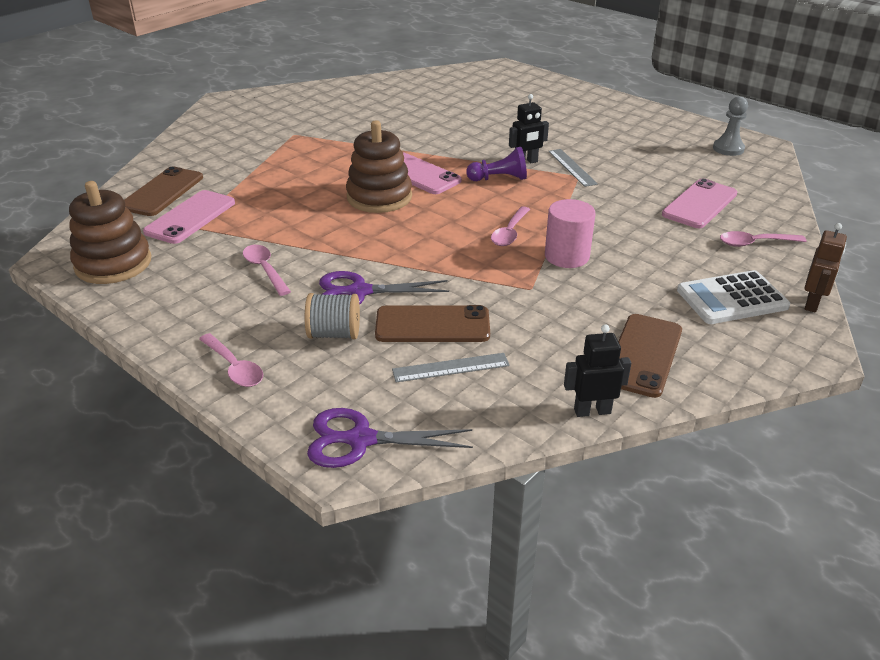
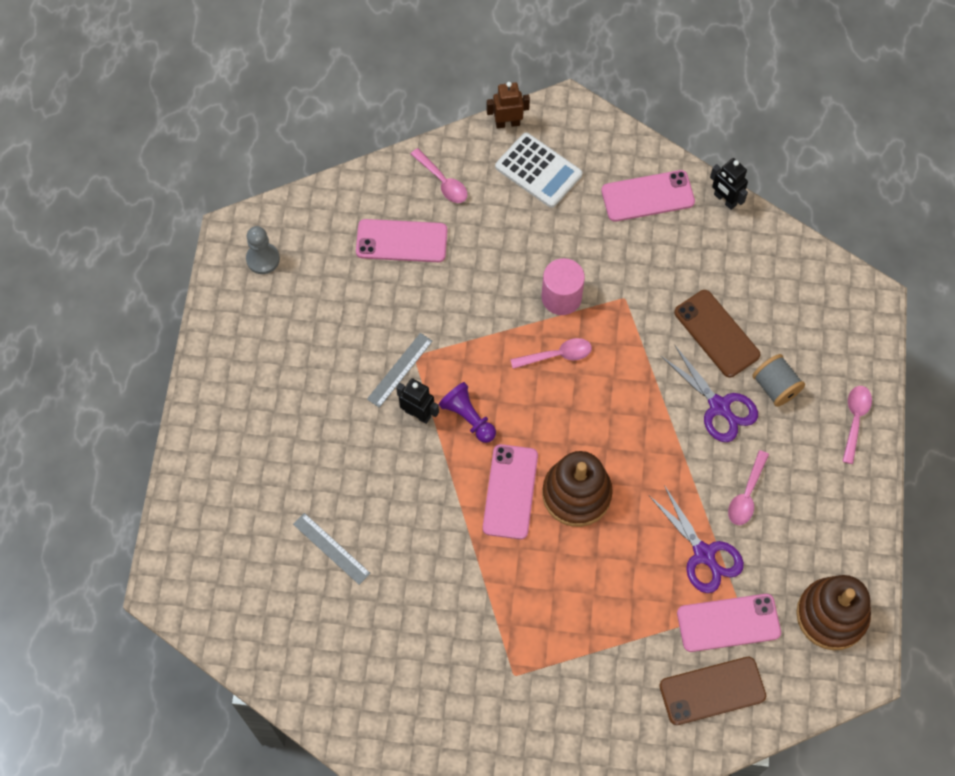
camera: 125 degrees left, 30 degrees up
purple scissors [307,408,473,468] -> purple scissors moved to [650,485,744,593]
grey ruler [392,353,510,382] -> grey ruler moved to [293,513,371,585]
brown phone [618,314,682,398] -> pink phone [601,170,695,222]

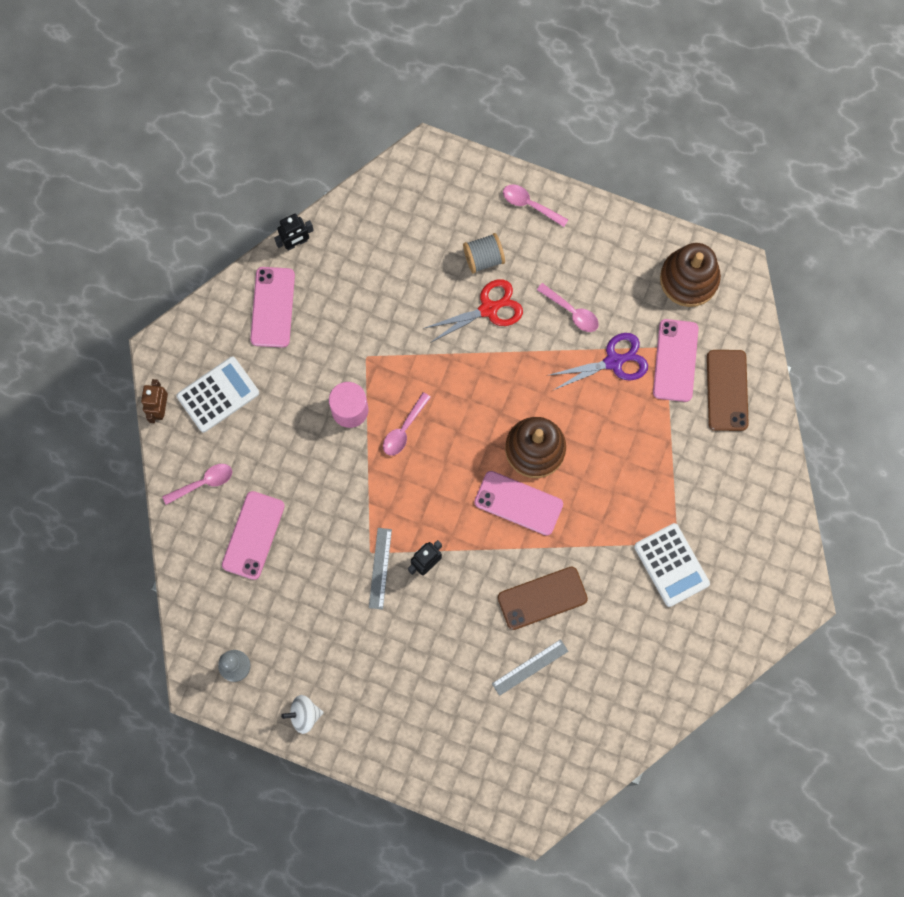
camera: 75 degrees left, 10 degrees up
grey ruler [367,333,433,408] -> grey ruler turned 45 degrees clockwise [369,528,392,609]
purple pawn [438,382,496,443] -> none
pink spoon [510,338,592,369] -> pink spoon turned 150 degrees counterclockwise [383,392,431,456]
purple scissors [661,346,758,442] -> red scissors [425,279,523,343]
brown phone [674,290,760,378] -> brown phone moved to [498,567,588,630]
none -> white spinning top [281,695,323,734]
none -> white calculator [634,523,710,607]

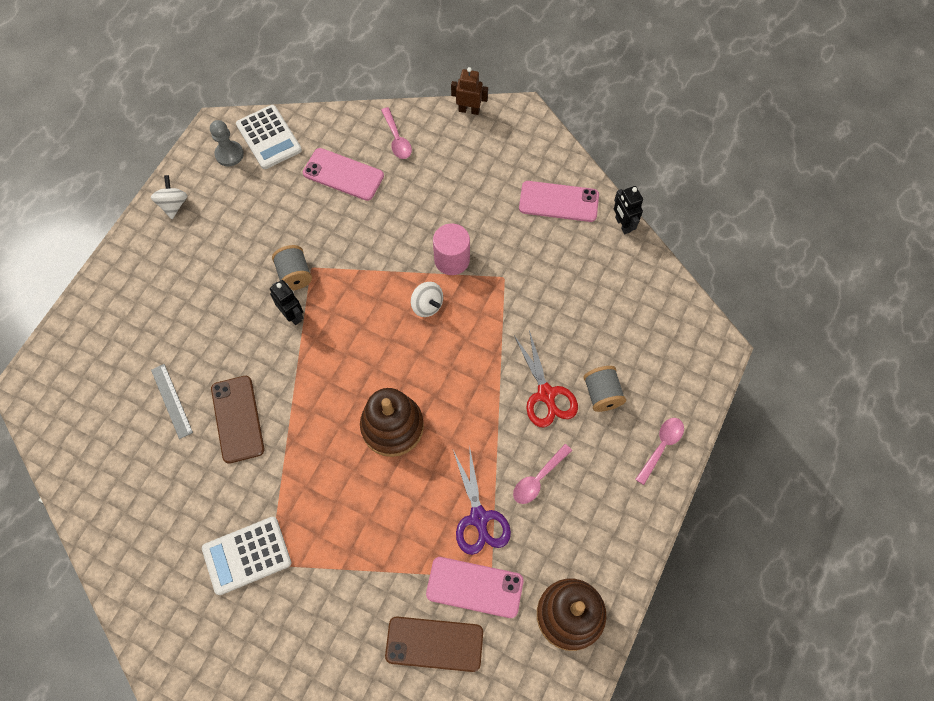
camera: 95 degrees right, 10 degrees down
white calculator [177,357,259,432] -> white calculator moved to [236,105,302,169]
grey ruler [369,528,392,609] -> grey spool [272,245,312,291]
pink spoon [383,392,431,456] -> white spinning top [411,282,443,317]
pink phone [474,471,563,536] -> none

